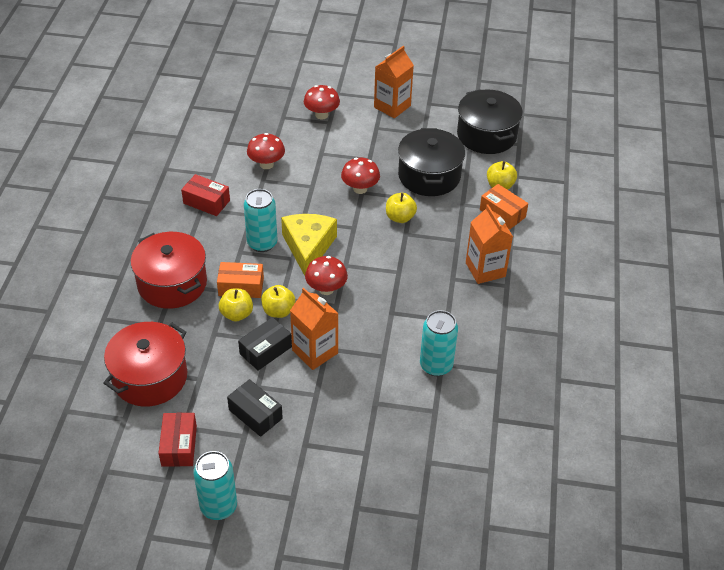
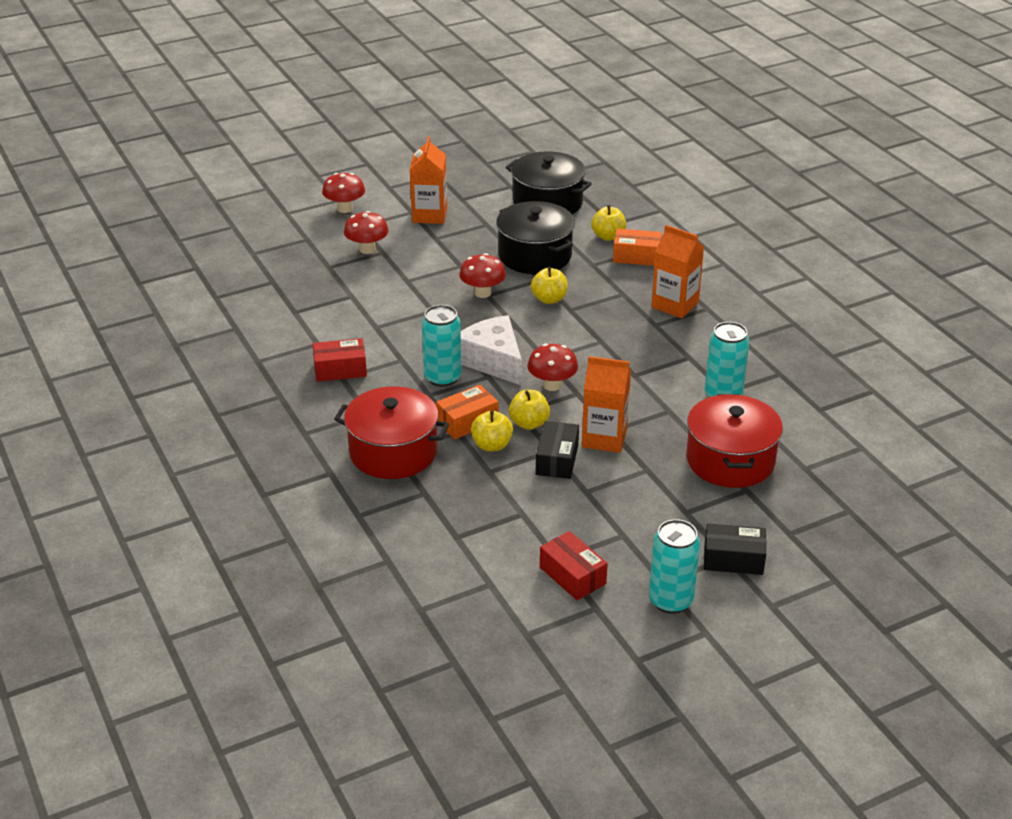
camera: 35 degrees left, 10 degrees down
red pot [103,322,187,407] -> red pot moved to [686,394,783,488]
black box [227,379,283,437] -> black box moved to [704,523,766,575]
red mushroom [247,133,285,169] -> red mushroom moved to [322,173,365,213]
yellow cheese [281,214,337,275] -> white cheese [461,315,522,386]

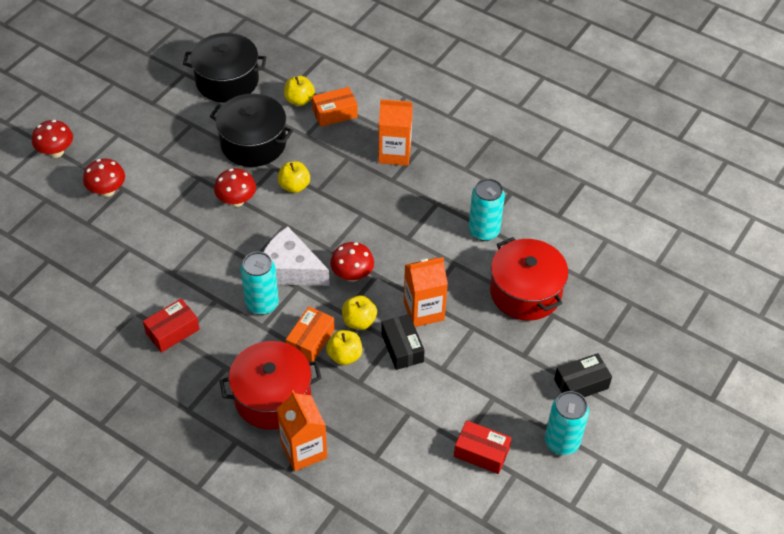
camera: 30 degrees left, 15 degrees up
orange carton [410,136,447,224] -> orange carton moved to [277,390,327,471]

